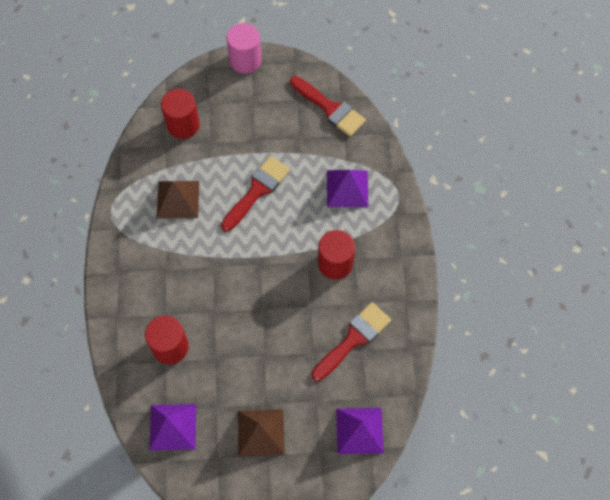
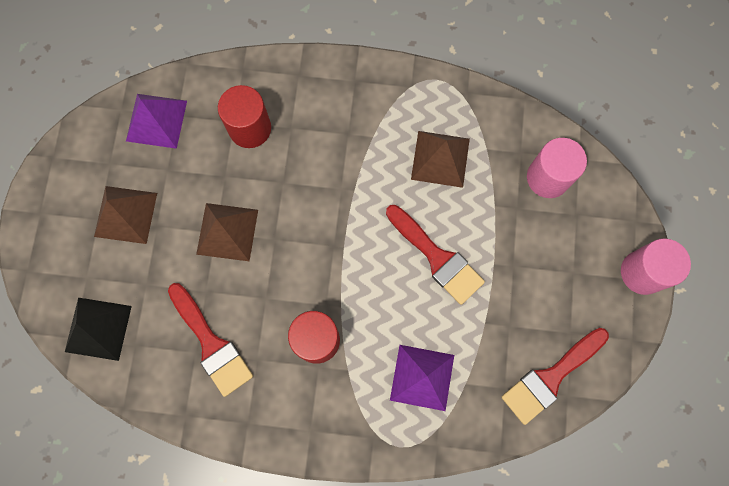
camera: 100 degrees right, 10 degrees up
red cylinder [161,89,200,139] -> pink cylinder [527,138,587,198]
purple pyramid [336,408,384,454] -> black pyramid [65,298,132,361]
none -> brown pyramid [196,203,258,261]

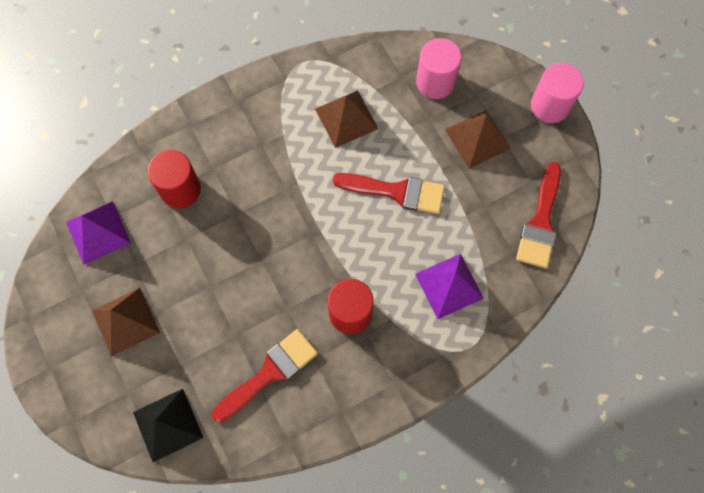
camera: 35 degrees left, 5 degrees down
red brush [168,283,253,397] -> red brush turned 60 degrees counterclockwise [212,329,318,422]
brown pyramid [196,203,258,261] -> brown pyramid moved to [445,110,511,169]

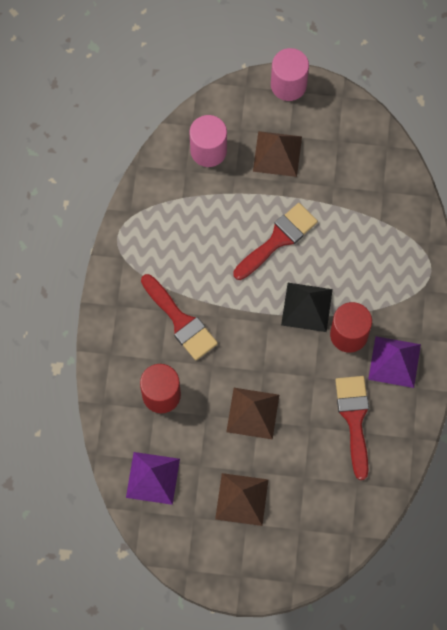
camera: 55 degrees left, 0 degrees up
black pyramid [133,389,203,462] -> black pyramid moved to [281,283,333,332]
brown pyramid [315,90,378,148] -> brown pyramid moved to [226,388,279,440]
purple pyramid [415,254,484,319] -> purple pyramid moved to [368,336,421,388]
red brush [516,162,561,268] -> red brush moved to [141,274,218,360]

